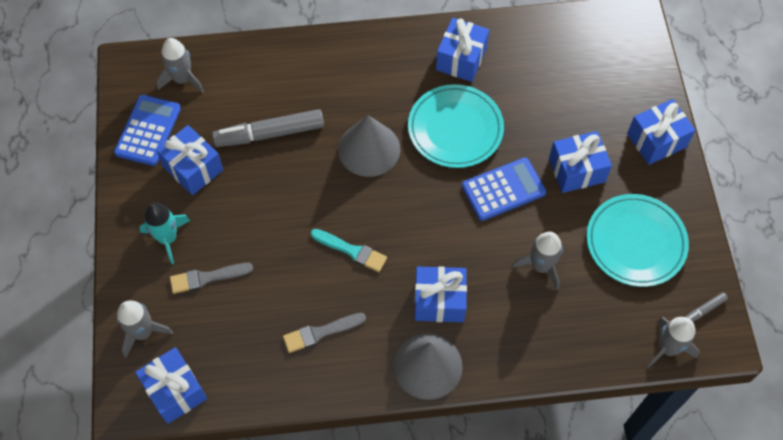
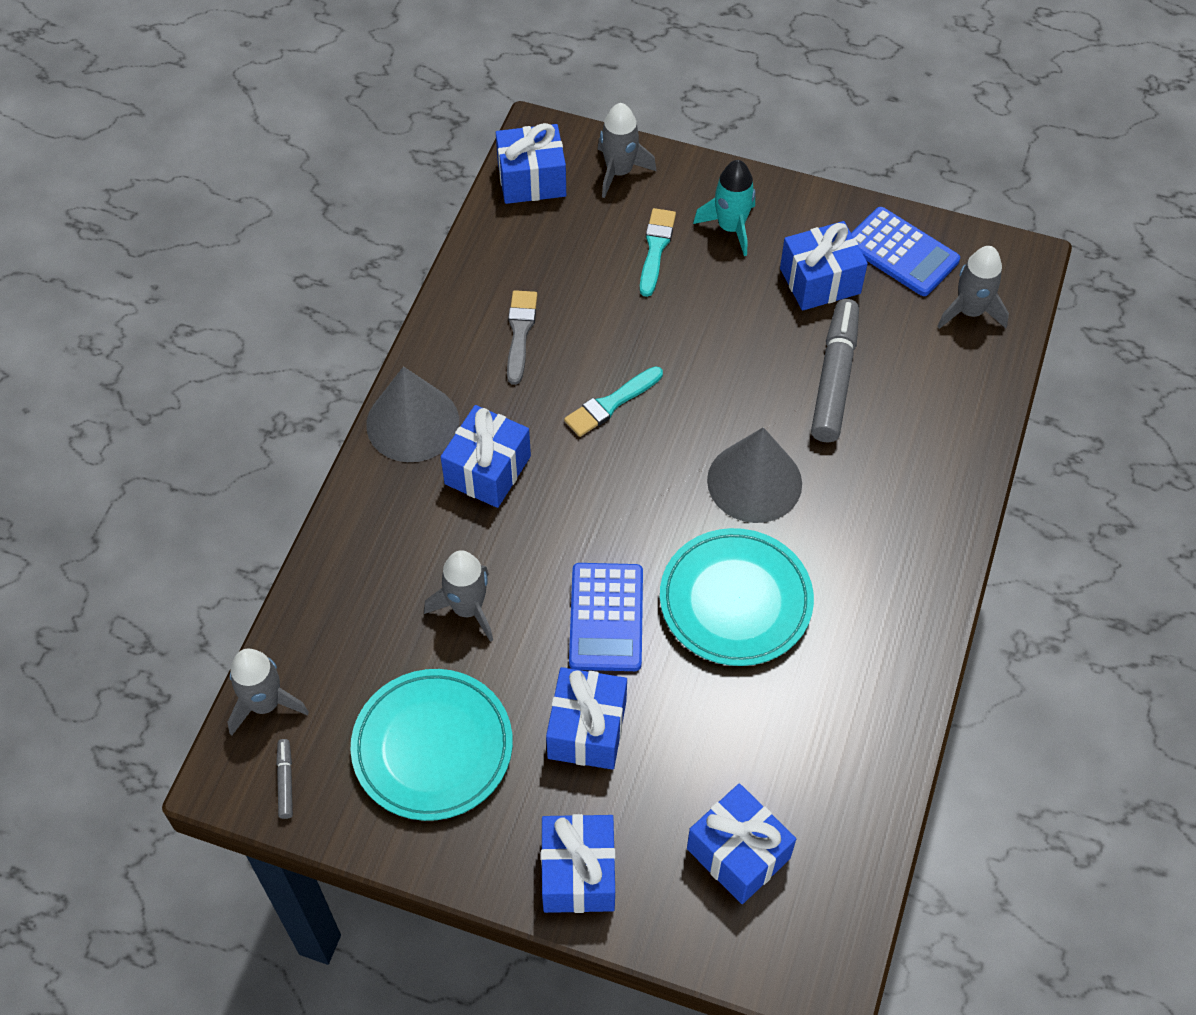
camera: 115 degrees right, 5 degrees down
grey brush [170,263,253,294] -> turquoise brush [640,208,676,297]
blue gift [436,18,489,82] -> blue gift moved to [687,783,796,904]

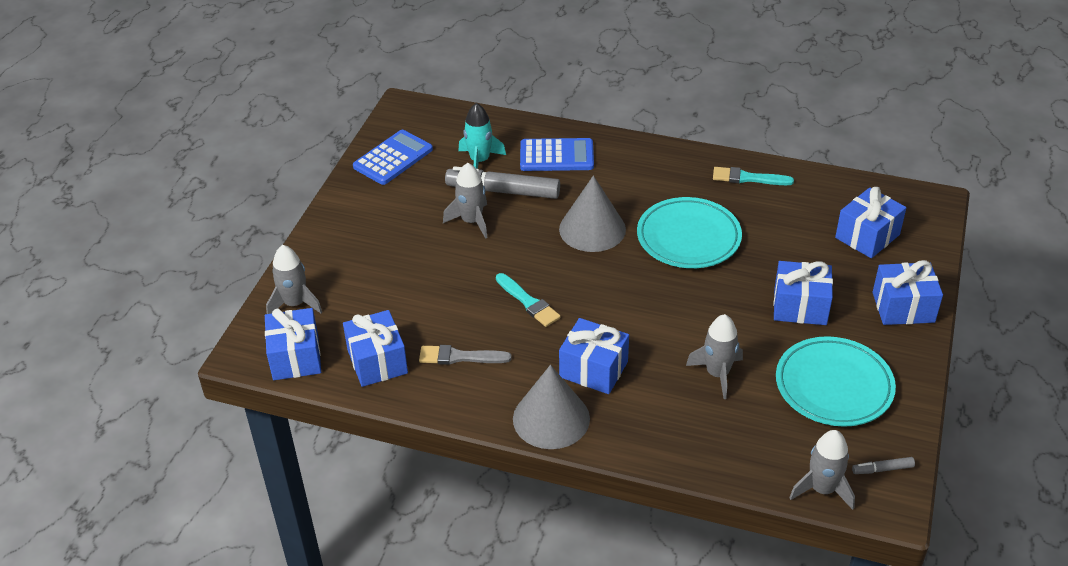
camera: 90 degrees left, 15 degrees down
blue calculator [569,563,643,671] -> blue calculator moved to [520,138,594,171]
turquoise brush [640,208,676,297] -> turquoise brush moved to [713,167,794,185]
turquoise rocket [693,160,755,256] -> turquoise rocket moved to [459,103,506,169]
blue gift [780,221,868,311] -> blue gift moved to [343,310,408,387]
grey rocket [937,246,1009,329] -> grey rocket moved to [443,163,488,239]

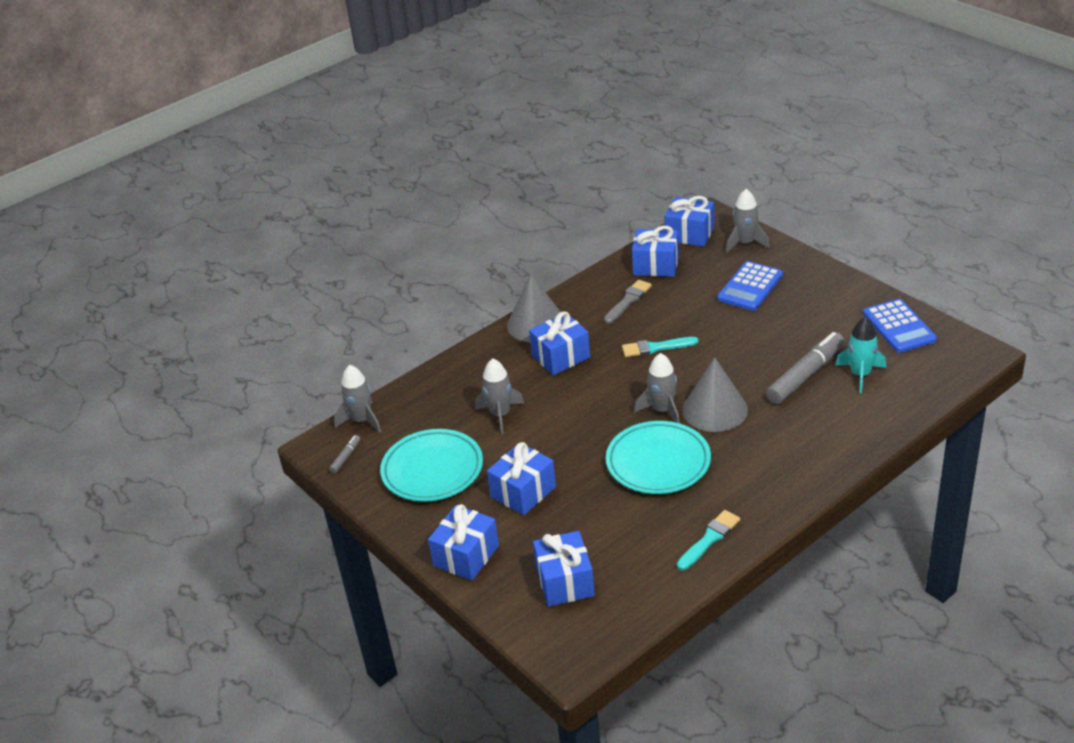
camera: 125 degrees right, 5 degrees down
grey rocket [443,163,488,239] -> grey rocket moved to [634,353,680,423]
blue calculator [520,138,594,171] -> blue calculator moved to [717,261,783,311]

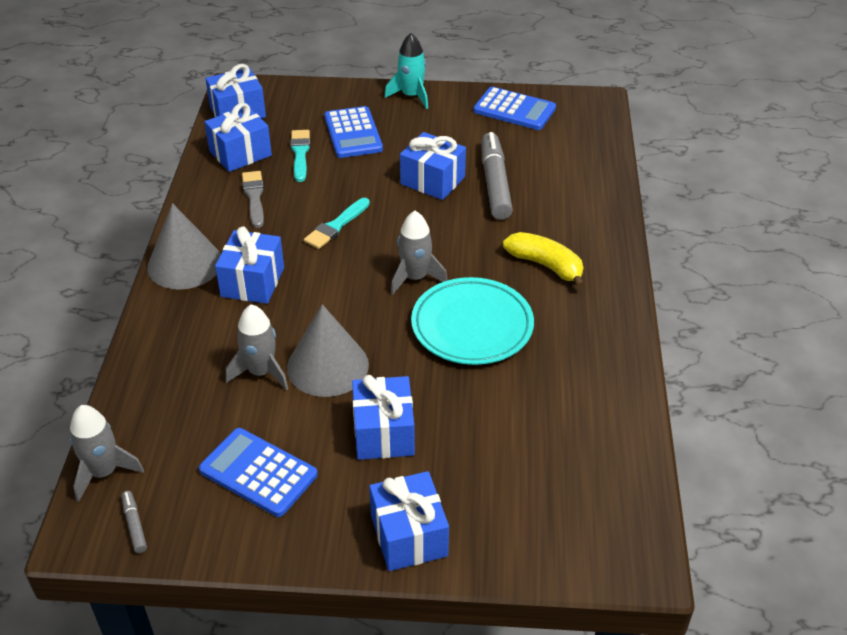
camera: 50 degrees left, 5 degrees up
turquoise plate [380,429,483,502] -> blue calculator [199,428,318,517]
blue gift [533,531,595,607] -> blue gift moved to [400,132,466,200]
turquoise brush [677,510,740,570] -> turquoise brush moved to [290,130,310,182]
grey cone [682,357,748,432] -> grey cone moved to [287,304,369,397]
grey rocket [726,189,770,253] -> none
turquoise rocket [836,317,886,393] -> turquoise rocket moved to [384,33,428,109]
none -> yellow banana [503,232,585,288]

